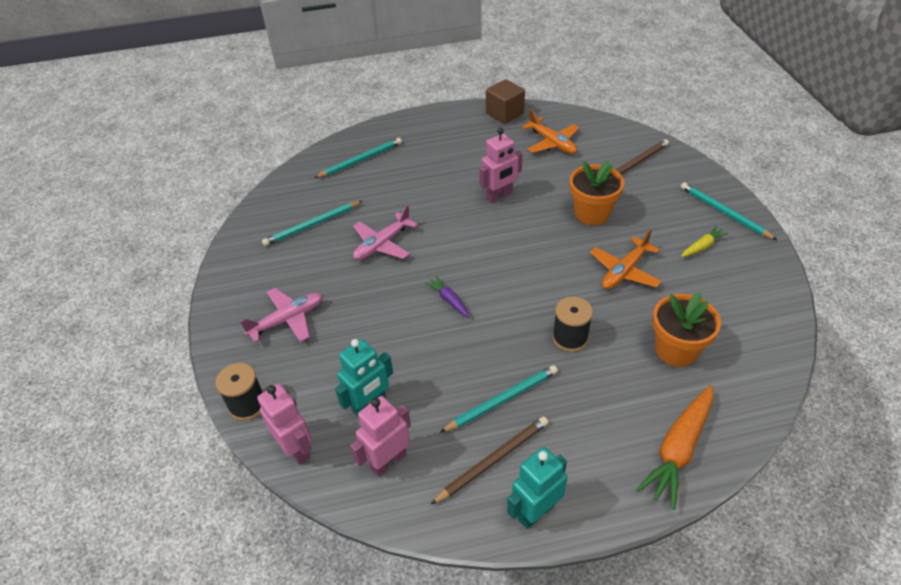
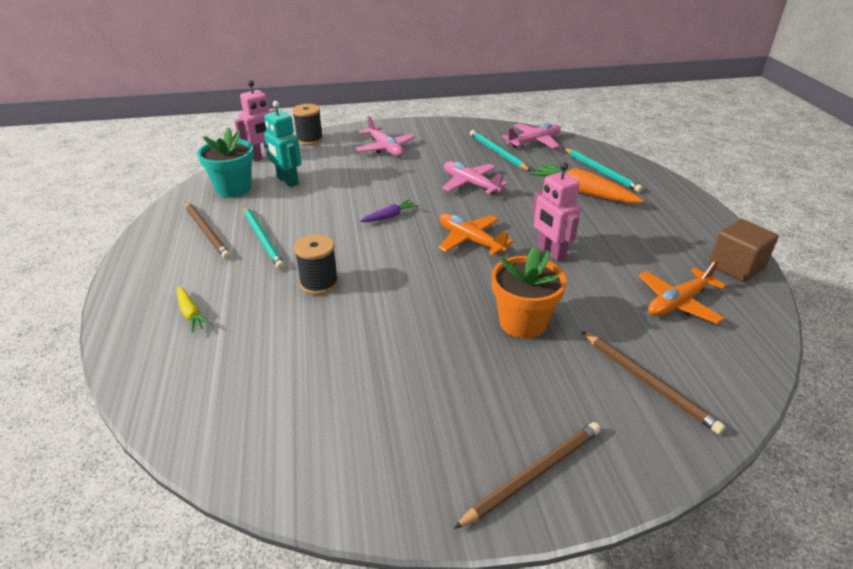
camera: 90 degrees right, 10 degrees down
pink robot [350,396,411,477] -> turquoise flower pot [197,127,254,198]
turquoise robot [507,447,567,529] -> none
orange plane [590,229,662,289] -> orange plane moved to [438,214,514,255]
orange carrot [636,385,713,510] -> orange carrot moved to [530,163,643,203]
orange flower pot [652,292,721,367] -> none
turquoise pencil [681,182,777,240] -> brown pencil [454,422,601,529]
yellow carrot [681,226,728,257] -> yellow carrot moved to [177,286,212,332]
none -> pink plane [502,123,561,149]

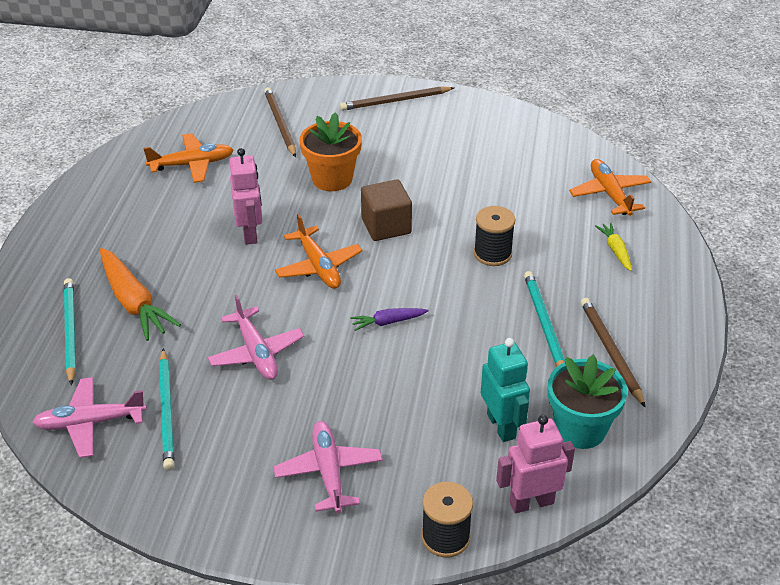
camera: 160 degrees left, 5 degrees up
brown cube [709,219,779,282] -> brown cube moved to [361,179,412,241]
none -> orange plane [569,159,651,216]

